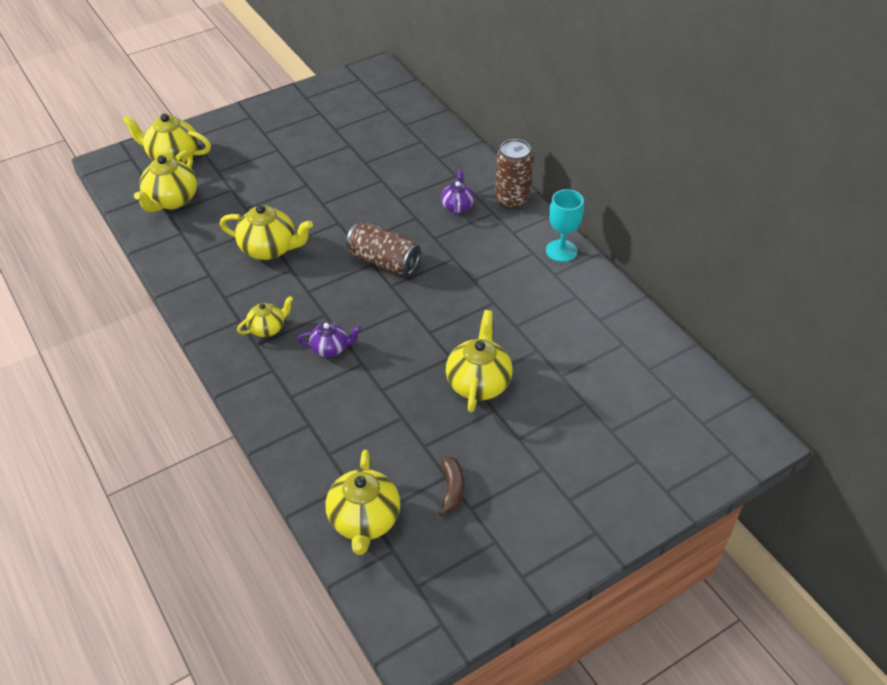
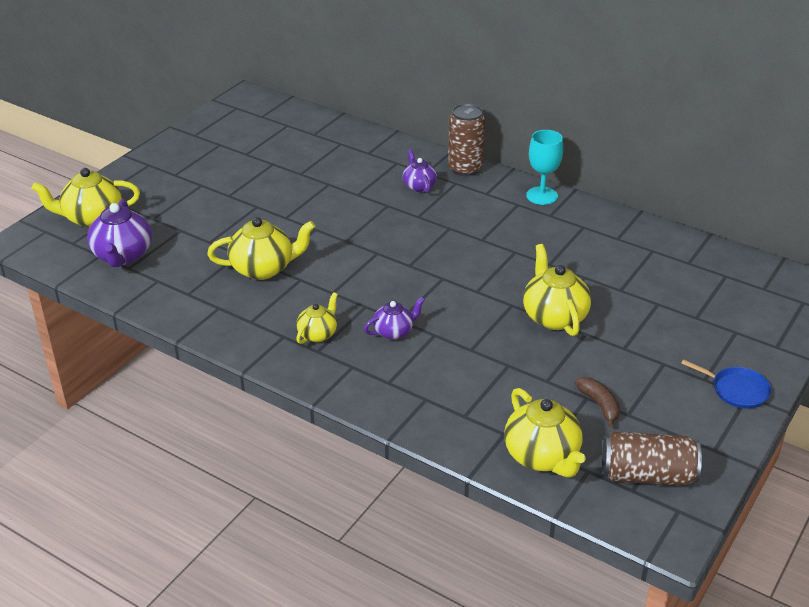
camera: 25 degrees left, 10 degrees down
yellow teapot [134,150,197,212] -> purple teapot [87,199,152,267]
brown can [346,221,421,275] -> brown can moved to [602,431,702,486]
none -> blue pan [681,359,771,409]

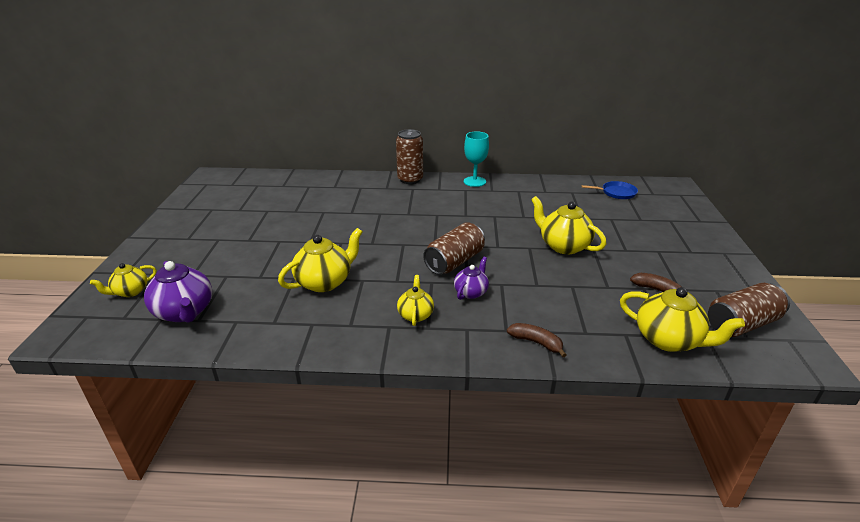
camera: 30 degrees left, 5 degrees down
yellow teapot [31,168,140,228] -> yellow teapot [90,263,157,297], size x0.59
purple teapot [403,150,437,193] -> none
blue pan [681,359,771,409] -> blue pan moved to [582,181,638,199]
none -> brown can [423,222,485,275]
none -> brown banana [507,323,566,357]

